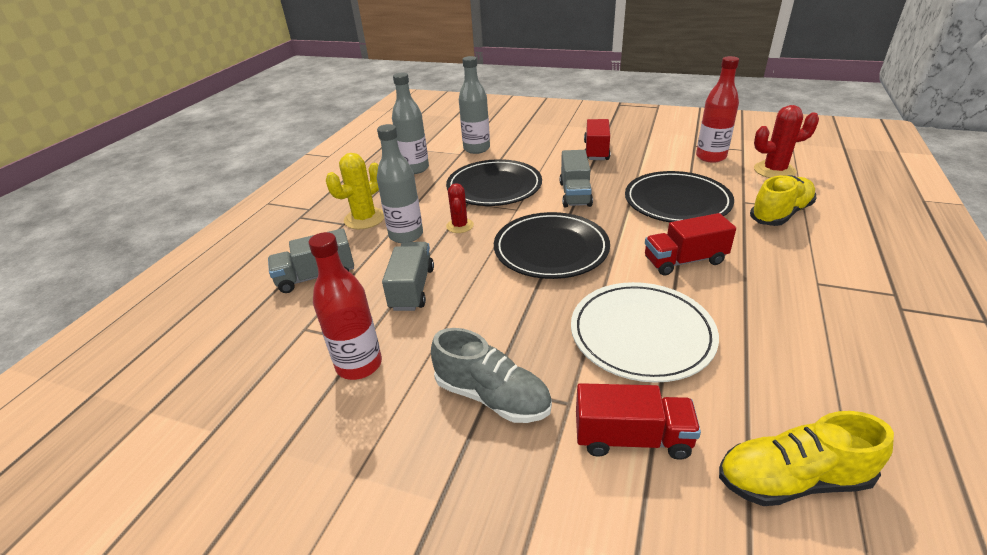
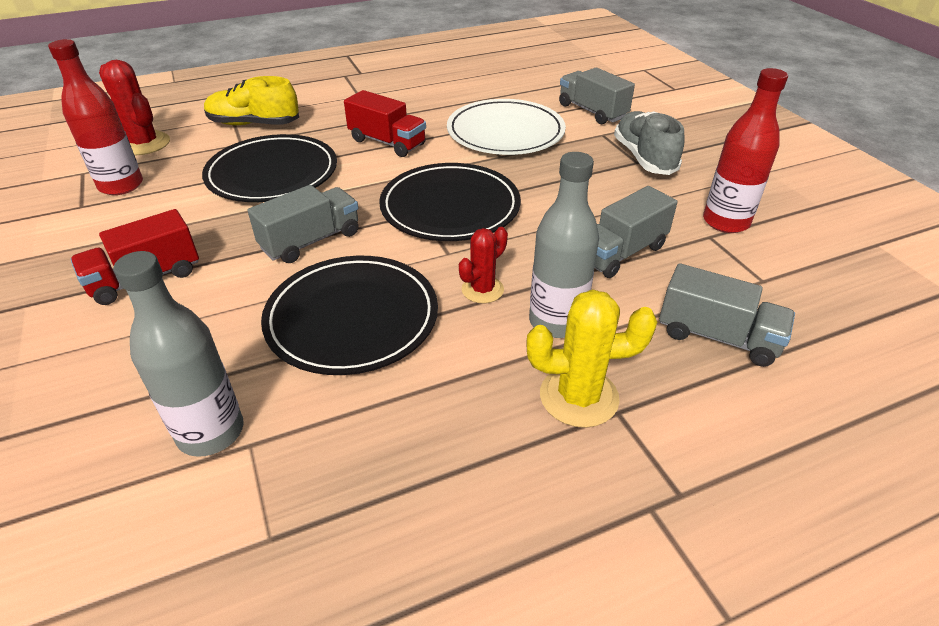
camera: 135 degrees left, 5 degrees up
grey bottle [392,73,429,174] -> none
red truck [576,383,701,460] -> grey truck [559,68,635,124]
yellow shoe [719,411,894,506] -> none

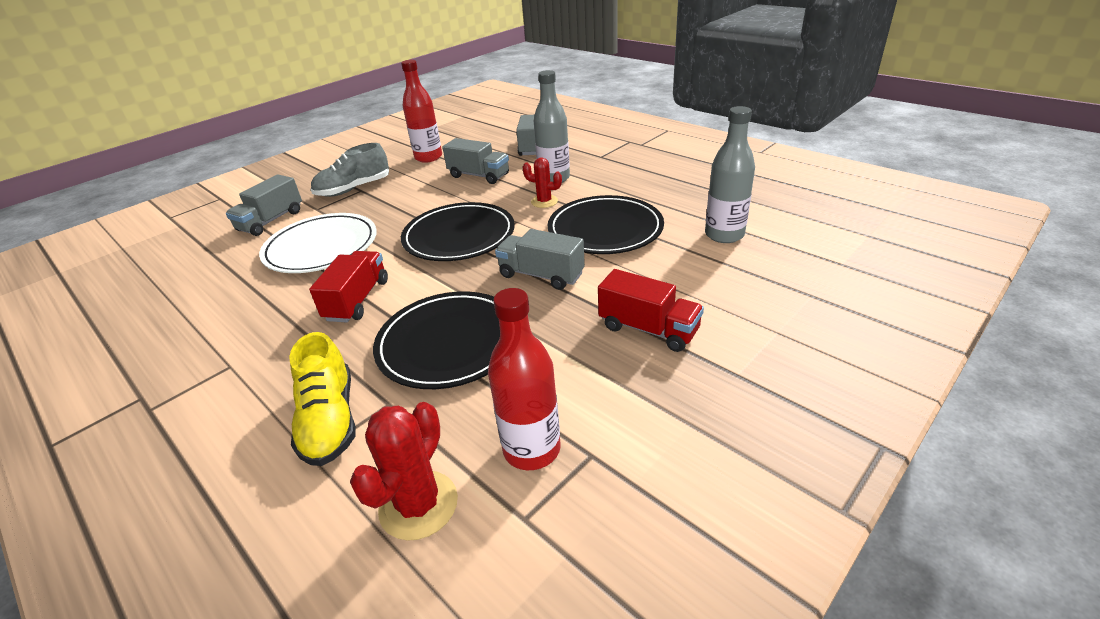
camera: 110 degrees left, 5 degrees down
yellow cactus [526,289,657,428] -> none

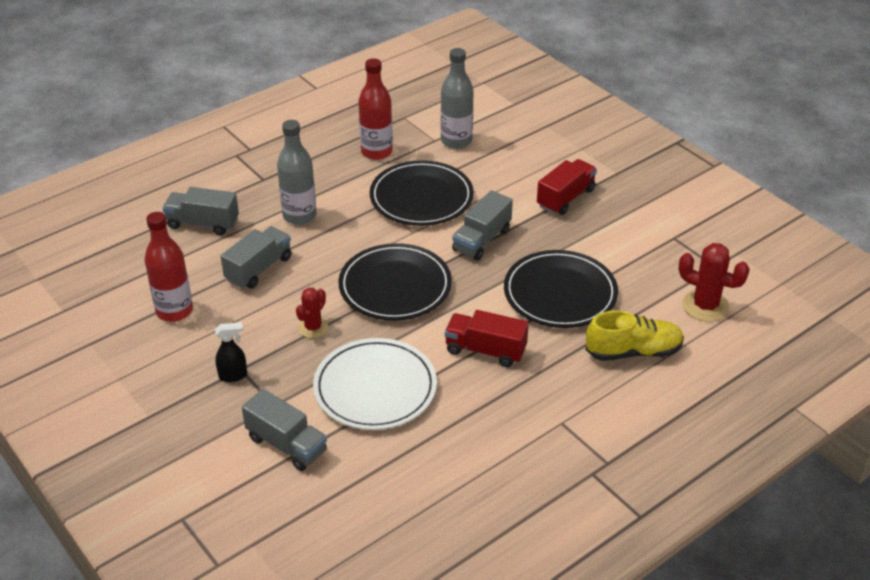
camera: 85 degrees left, 5 degrees up
grey shoe [310,143,389,197] -> black spray bottle [215,322,247,382]
red bottle [488,288,561,470] -> red bottle moved to [358,58,393,160]
red cactus [523,158,562,208] -> red cactus moved to [296,288,329,338]

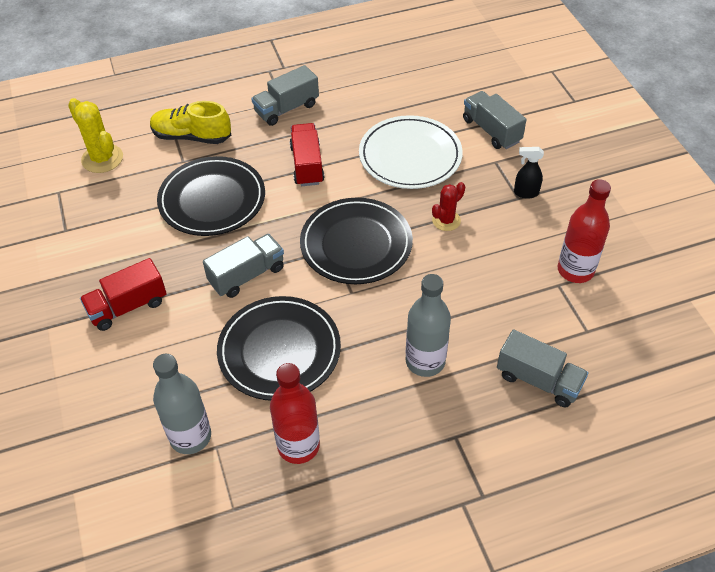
camera: 160 degrees left, 10 degrees up
grey truck [221,226,292,289] -> grey truck moved to [251,65,319,126]
red truck [445,310,529,367] -> red truck turned 135 degrees counterclockwise [290,123,325,186]
red cactus [678,243,750,322] -> yellow cactus [68,98,123,173]

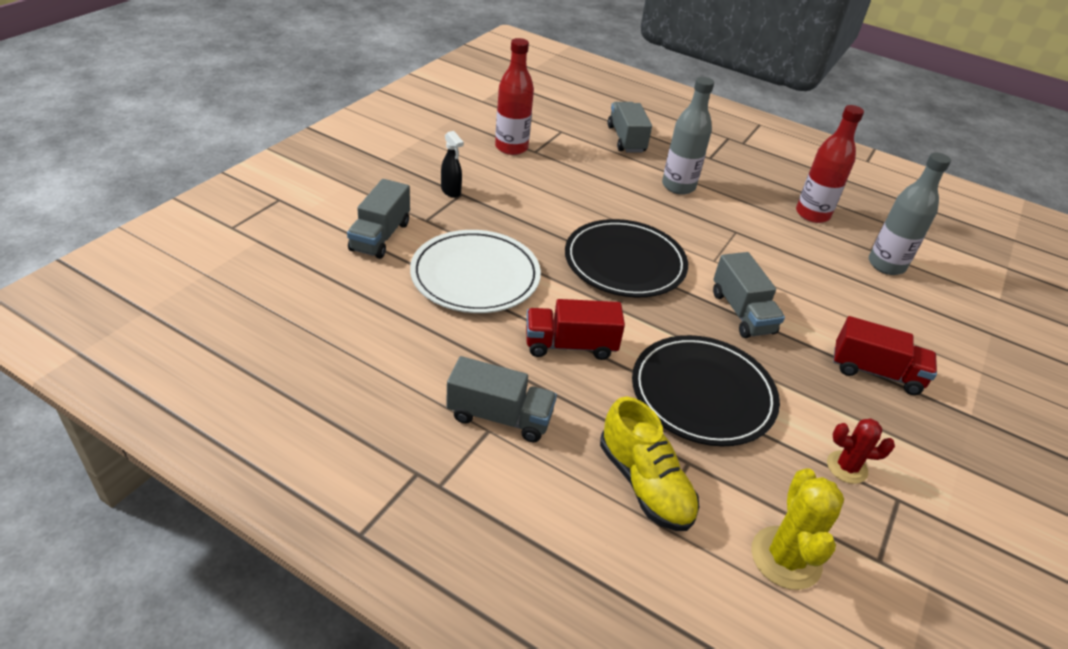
camera: 135 degrees left, 10 degrees down
grey truck [203,234,284,298] -> grey truck turned 120 degrees counterclockwise [713,252,785,338]
black plate [217,296,341,401] -> none
red truck [290,123,325,186] -> red truck turned 45 degrees clockwise [526,299,625,360]
red cactus [432,182,465,231] -> red cactus moved to [827,418,895,484]

